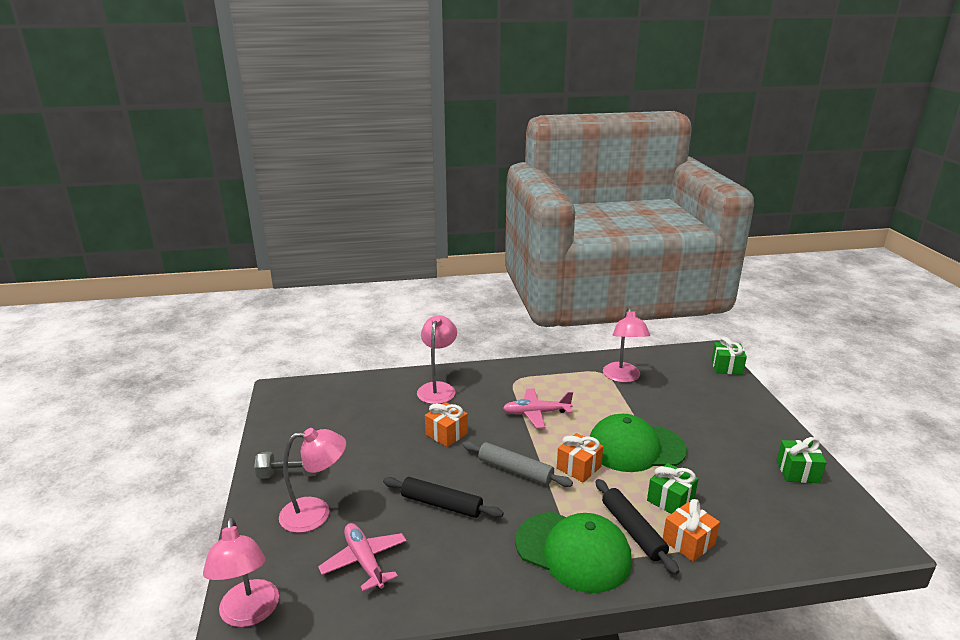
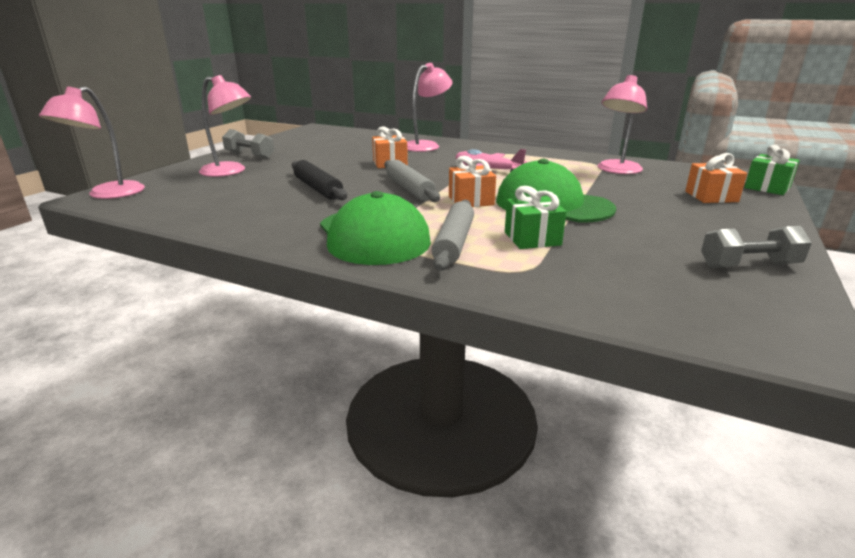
camera: 35 degrees right, 0 degrees up
pink plane [318,523,407,591] -> none
black rolling pin [595,479,679,575] -> grey rolling pin [431,200,474,271]
orange gift [663,499,720,562] -> orange gift moved to [685,153,747,203]
green gift [777,437,827,483] -> grey dumbbell [701,226,812,268]

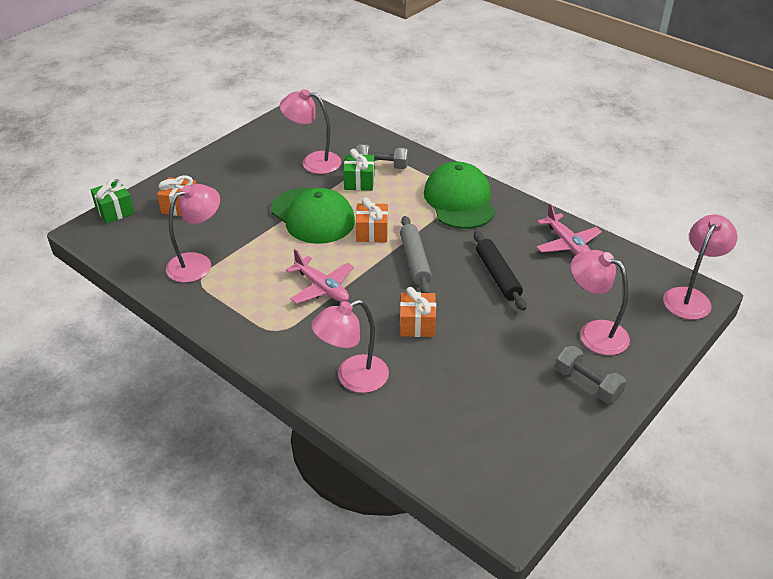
camera: 165 degrees left, 15 degrees up
grey rolling pin [431,200,474,271] -> none
grey dumbbell [701,226,812,268] -> grey dumbbell moved to [356,144,408,169]
none -> pink lamp [280,89,341,174]
none -> pink plane [537,204,602,255]

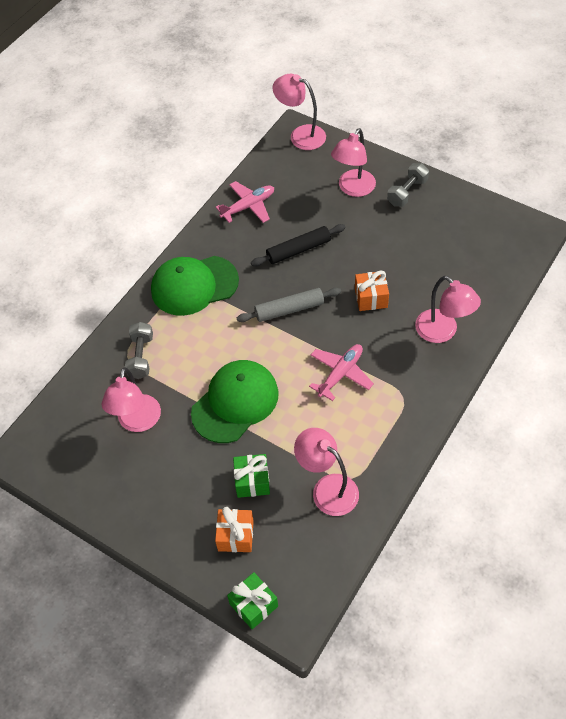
camera: 95 degrees left, 15 degrees up
green gift [343,149,375,191] -> green gift moved to [233,454,270,498]
orange gift [356,198,388,242] -> none

